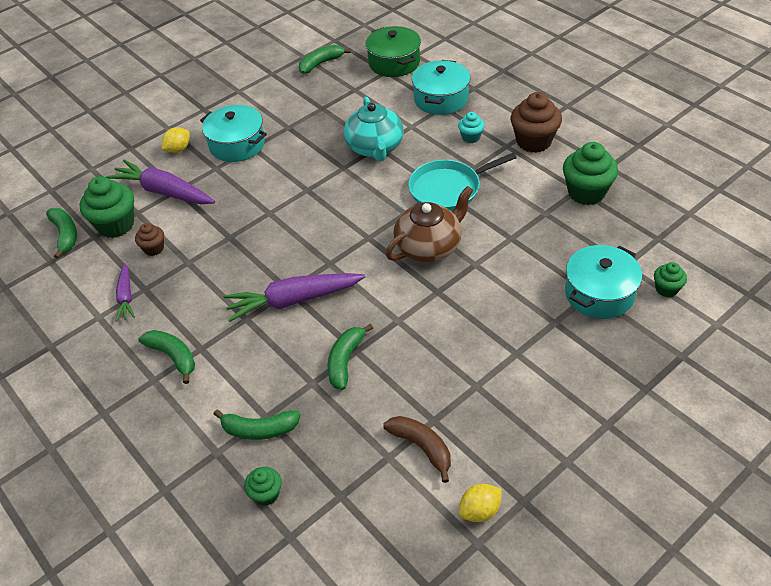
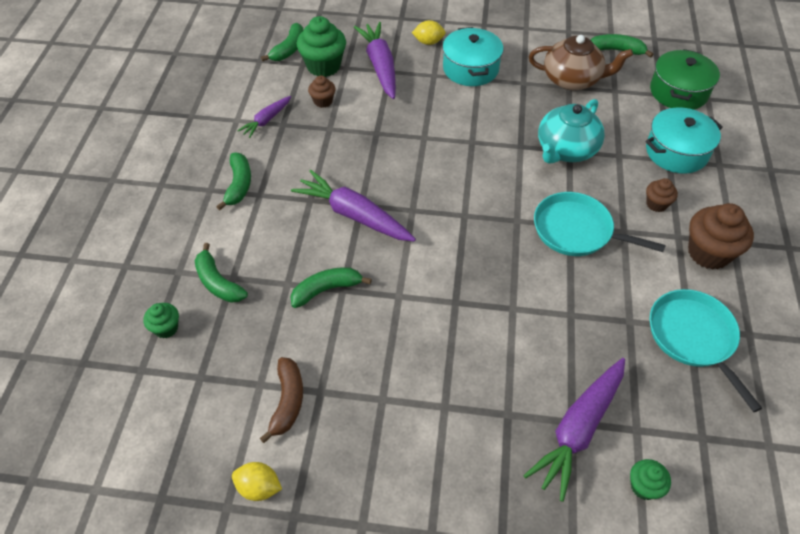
camera: 45 degrees right, 5 degrees up
brown teapot [386,186,473,262] -> brown teapot moved to [529,35,633,90]
turquoise cupcake [458,112,485,143] -> brown cupcake [646,178,678,212]
green cupcake [563,142,618,205] -> turquoise pan [650,289,762,412]
turquoise pot [565,245,642,319] -> purple carrot [523,358,625,502]

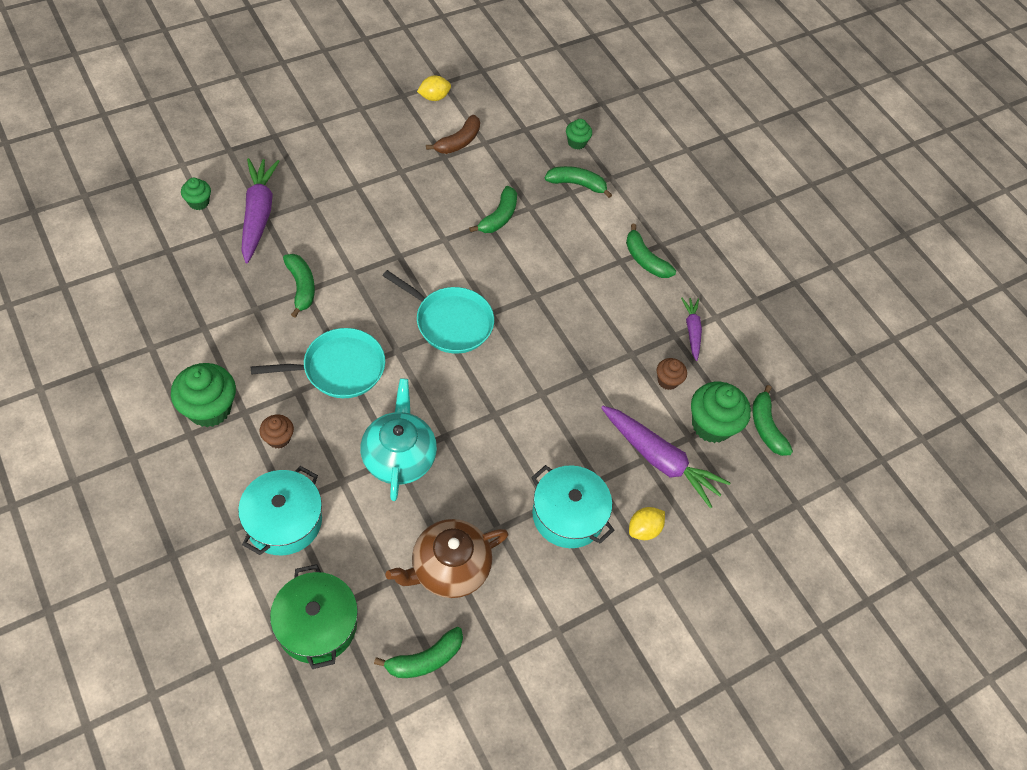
camera: 135 degrees right, 5 degrees up
brown banana [260,357,303,443] -> brown banana turned 105 degrees counterclockwise [426,115,480,154]
purple carrot [291,170,416,241] -> none
turquoise pan [650,289,762,412] -> turquoise pan moved to [383,270,494,354]
brown cupcake [688,203,754,270] -> green cupcake [171,363,236,427]
none -> green banana [283,254,315,318]

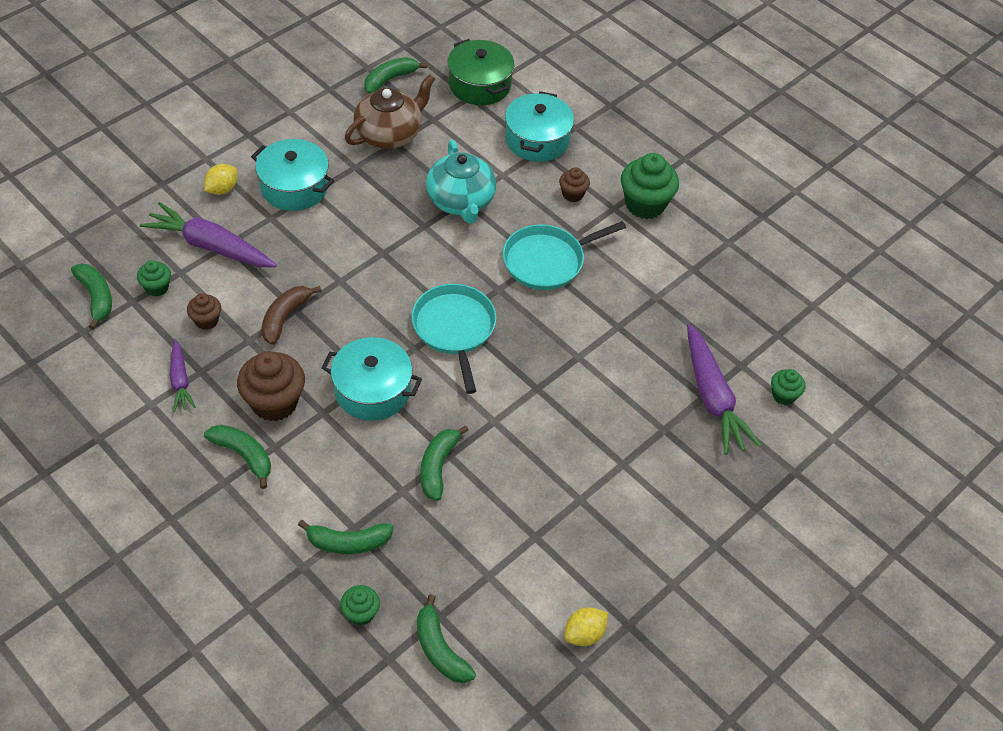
camera: 170 degrees right, 5 degrees down
green banana [283,254,315,318] -> green banana moved to [417,595,476,683]
turquoise pan [383,270,494,354] -> turquoise pan turned 60 degrees clockwise [411,284,497,394]
brown banana [426,115,480,154] -> brown banana moved to [262,286,321,345]
green cupcake [691,382,751,443] -> green cupcake [137,260,171,296], size x0.53
none -> brown cupcake [237,351,305,421]
none -> turquoise pot [322,337,422,421]

